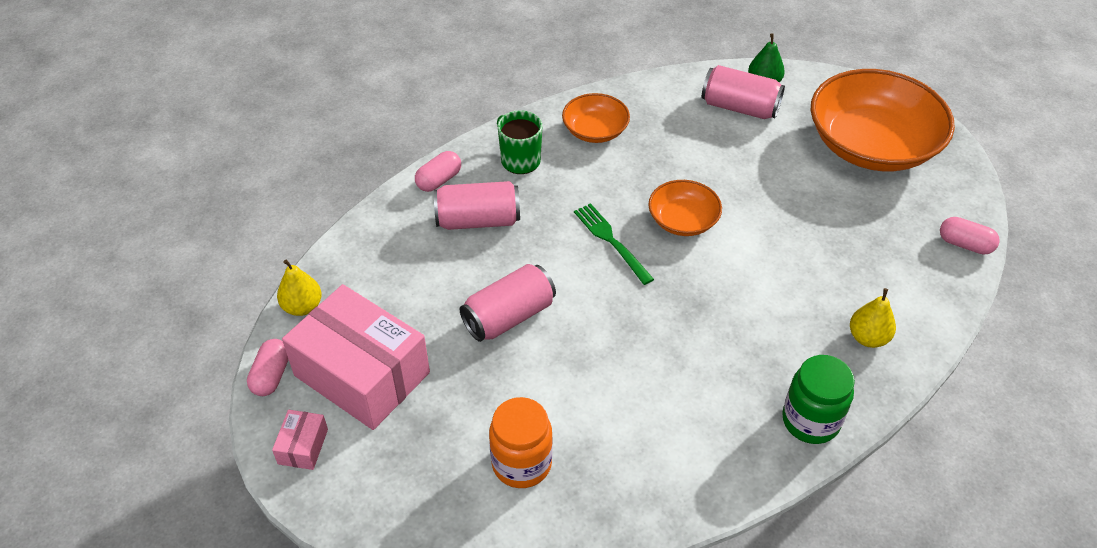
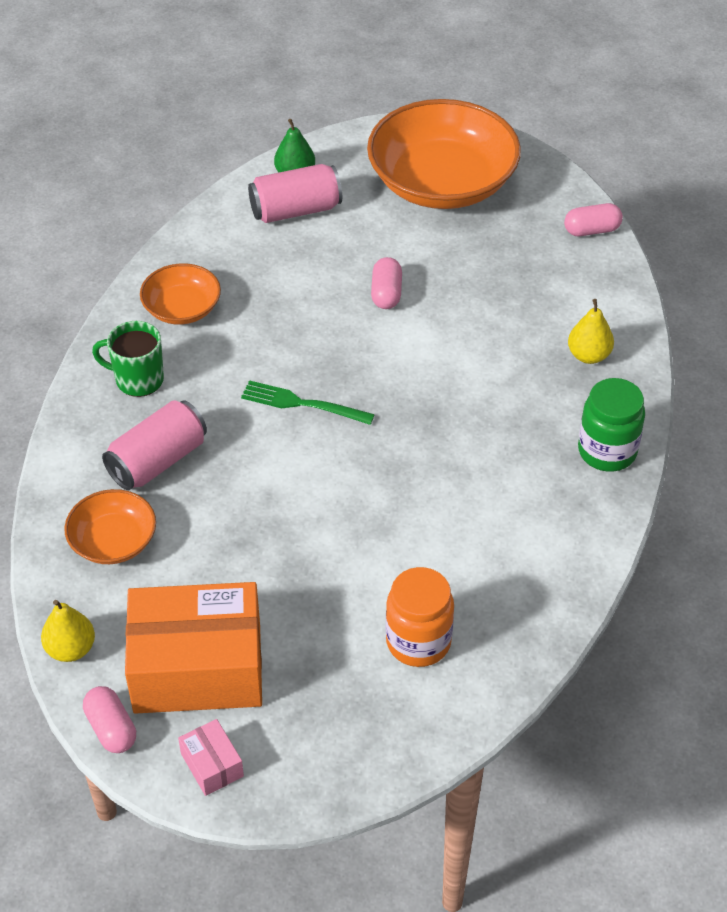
camera: 40 degrees left, 0 degrees up
pink box [282,284,430,430] -> orange box [125,582,262,714]
pink capsule [415,151,461,192] -> pink capsule moved to [371,257,402,309]
pink can [460,264,556,342] -> none
orange bowl [648,180,722,236] -> orange bowl moved to [64,489,156,564]

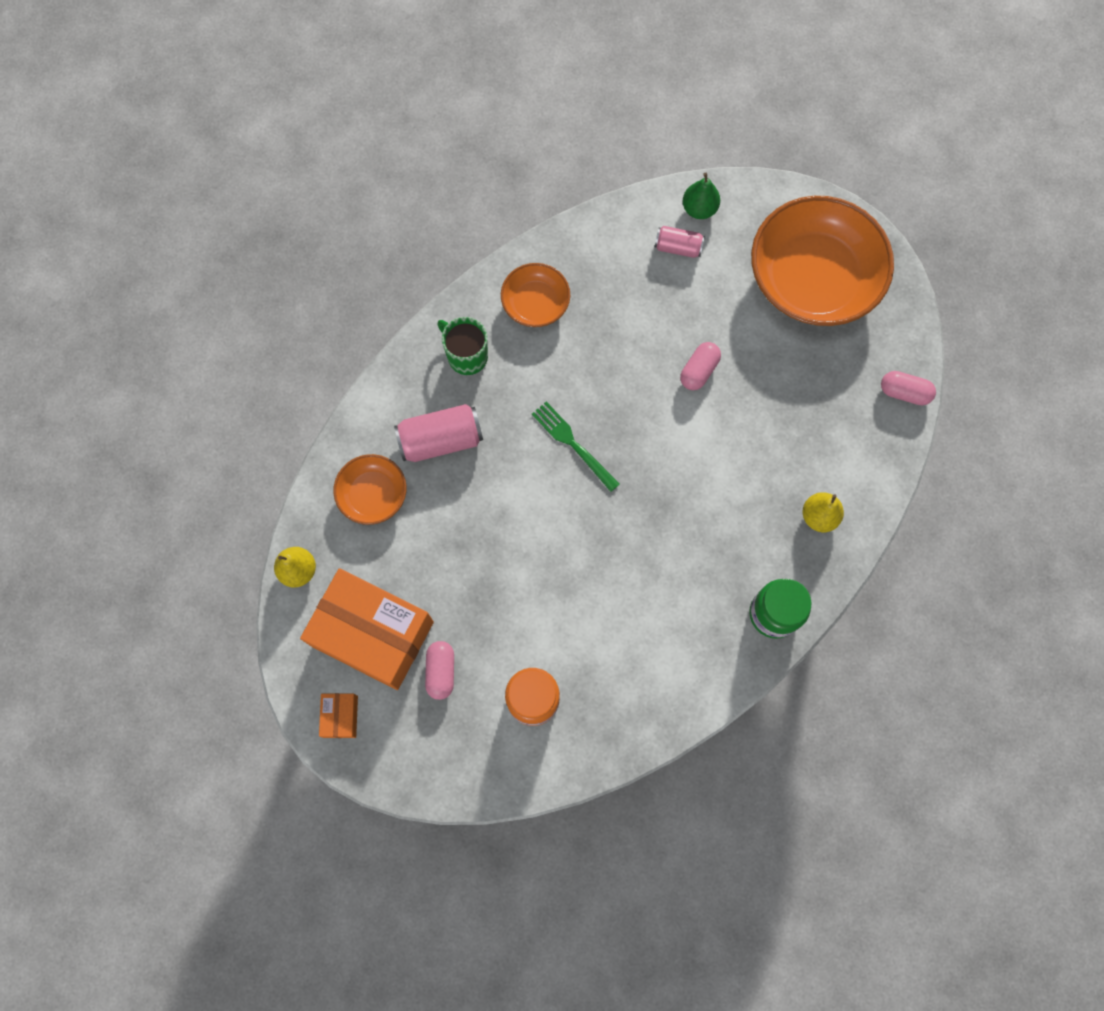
camera: 30 degrees right, 25 degrees up
pink capsule [83,686,136,753] -> pink capsule moved to [425,641,454,700]
pink box [178,719,244,796] -> orange box [319,693,358,738]
pink can [248,164,342,223] -> pink can [655,226,705,258], size x0.60

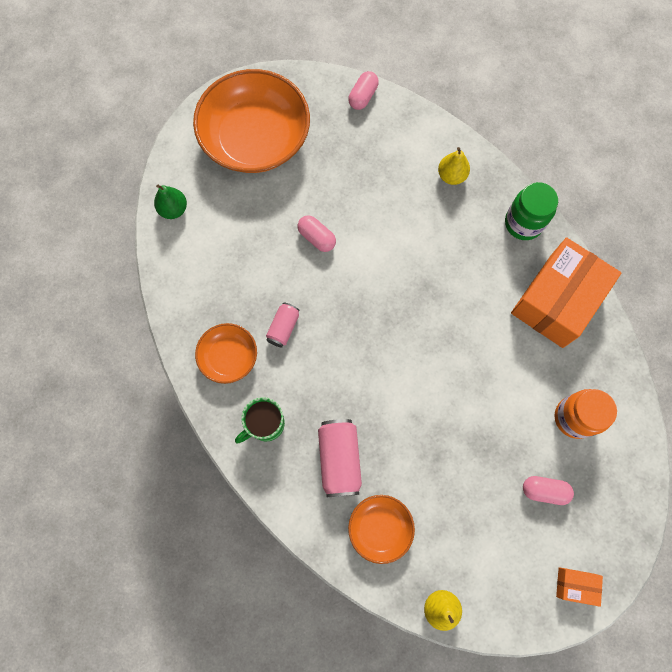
camera: 80 degrees left, 0 degrees up
orange box [300,568,434,690] -> orange box moved to [511,237,621,348]
green fork [532,402,620,492] -> none
pink can [655,226,705,258] -> pink can moved to [266,303,300,348]

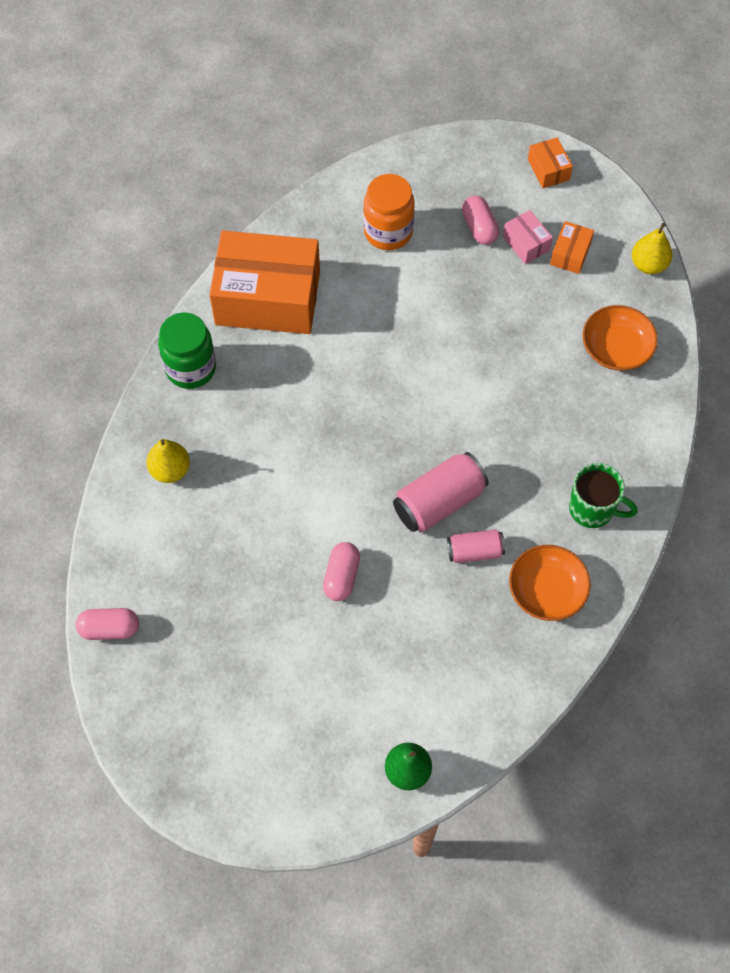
camera: 120 degrees left, 10 degrees down
orange bowl [193,69,310,173] -> none
pink can [318,419,362,497] -> pink can moved to [393,452,489,532]
none -> pink box [503,210,553,264]
none -> orange box [550,221,594,274]

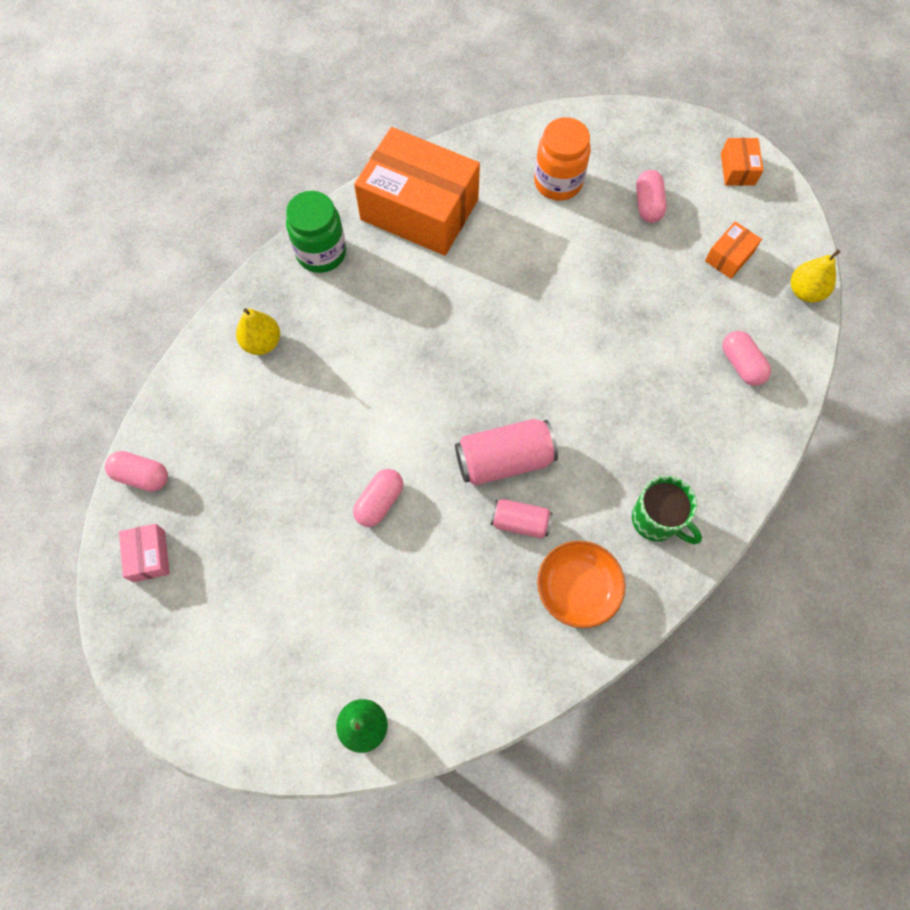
camera: 20 degrees right, 5 degrees up
pink box [503,210,553,264] -> pink box moved to [119,524,170,582]
orange bowl [583,305,658,371] -> pink capsule [722,331,771,386]

